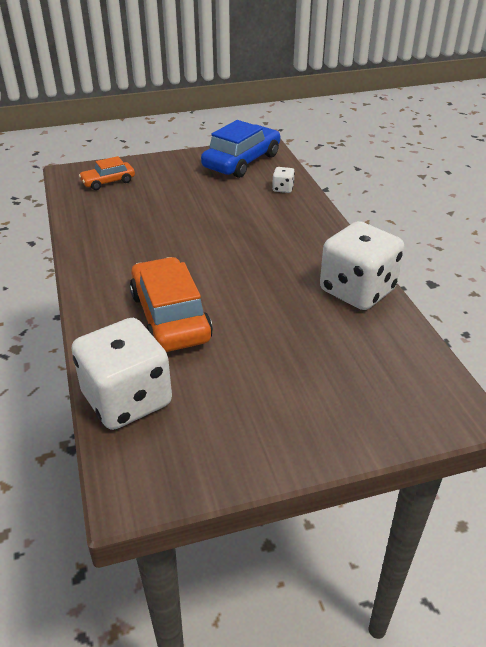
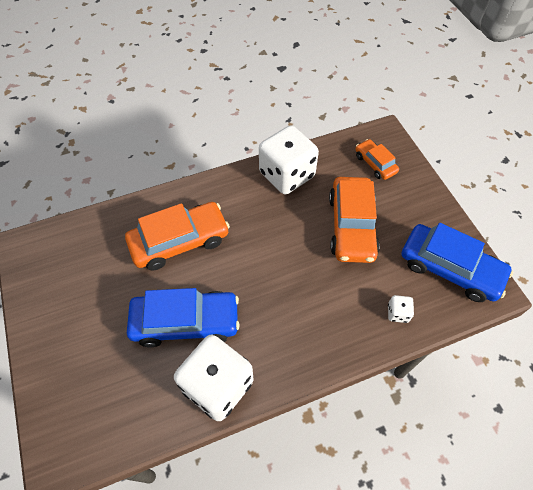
camera: 85 degrees right, 20 degrees up
white dice [71,318,172,430] -> white dice moved to [259,125,319,194]
none -> blue car [127,288,240,348]
none -> orange car [329,177,380,263]

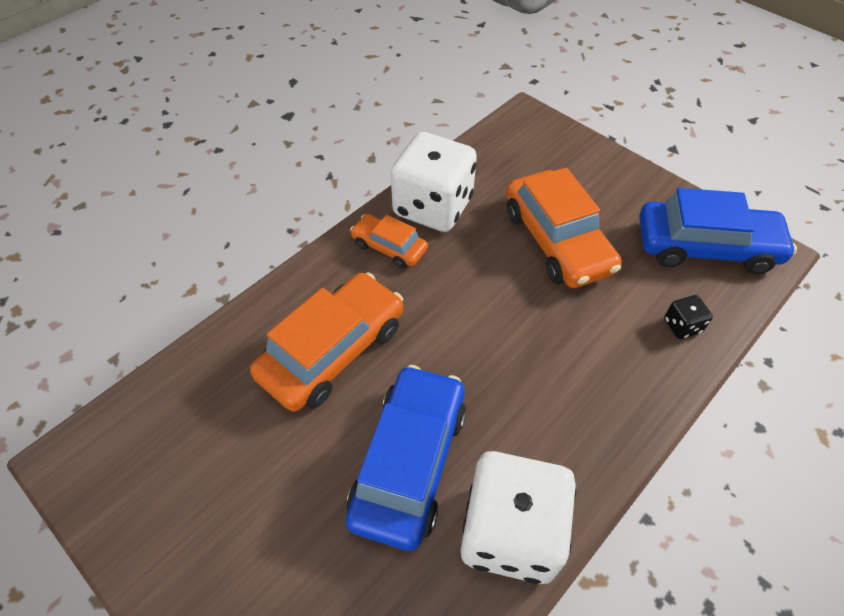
camera: 25 degrees left, 5 degrees down
blue car [127,288,240,348] -> blue car turned 45 degrees counterclockwise [346,365,466,551]
orange car [355,139,399,180] -> orange car moved to [350,214,428,268]
white dice [388,295,414,323] -> black dice [664,295,713,339]

